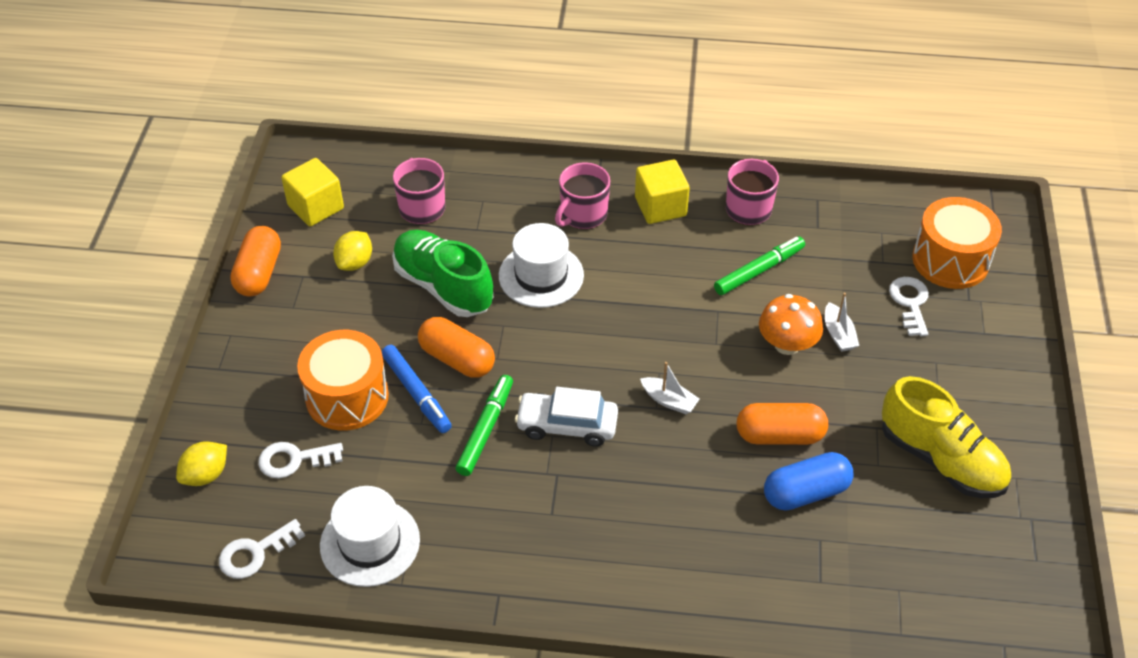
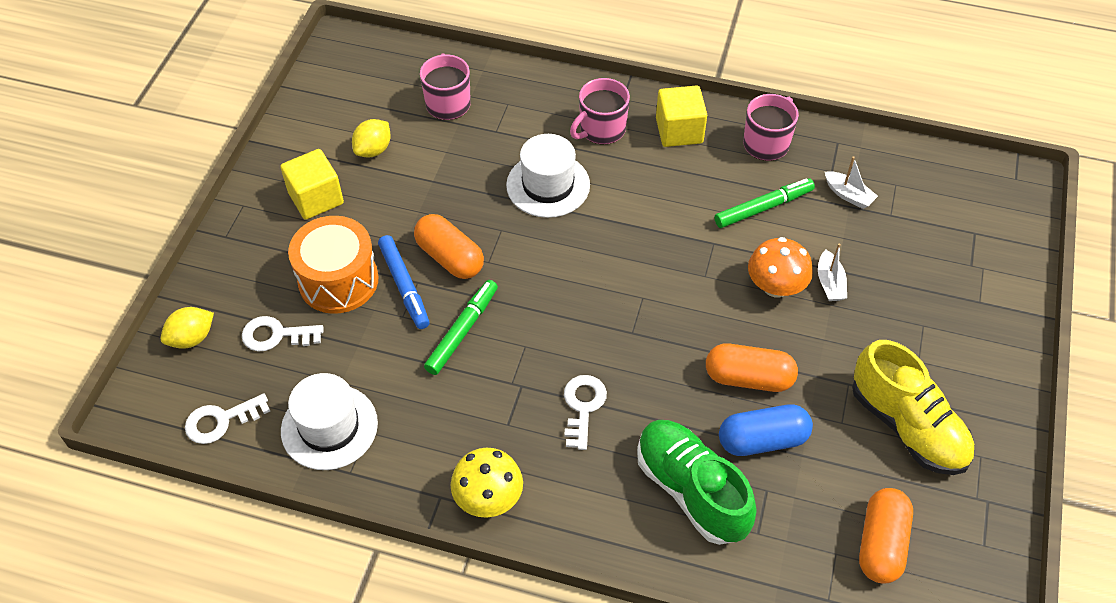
camera: 10 degrees right, 5 degrees up
orange capsule [230,226,281,296] -> orange capsule moved to [859,488,913,583]
yellow cube [281,158,344,226] -> yellow cube moved to [280,149,344,220]
green shoe [392,230,493,317] -> green shoe moved to [637,420,757,545]
white car [515,387,618,447] -> none
white boat [640,362,700,414] -> white boat moved to [825,156,878,209]
white key [889,277,929,336] -> white key moved to [564,375,607,450]
orange drum [912,197,1002,289] -> none
none -> yellow mushroom [451,448,523,518]

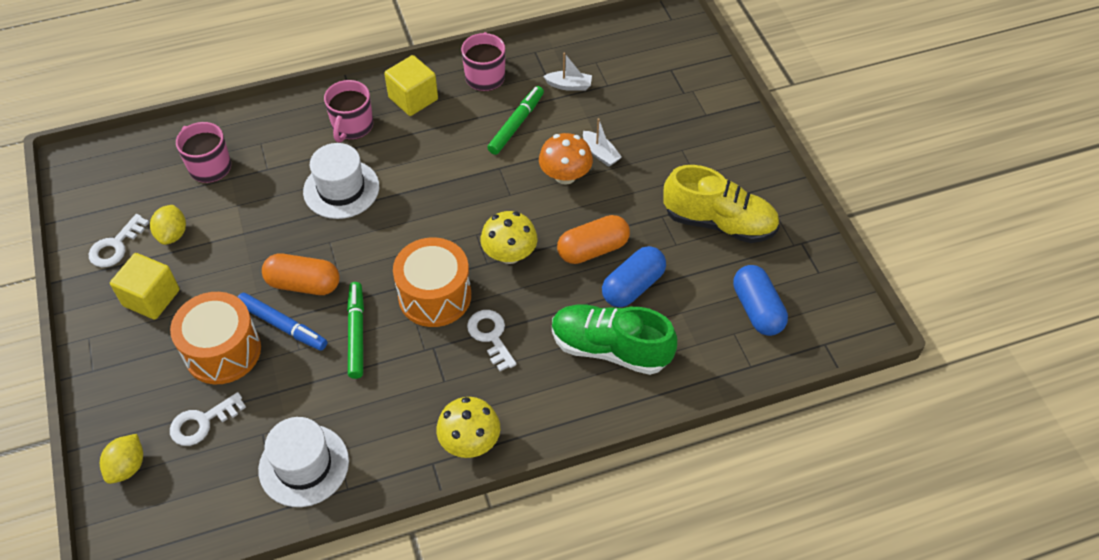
camera: 35 degrees left, 0 degrees up
white key [185,394,270,444] -> white key moved to [89,214,149,267]
orange capsule [859,488,913,583] -> blue capsule [733,265,788,336]
none -> orange drum [393,237,471,327]
none -> yellow mushroom [481,211,537,264]

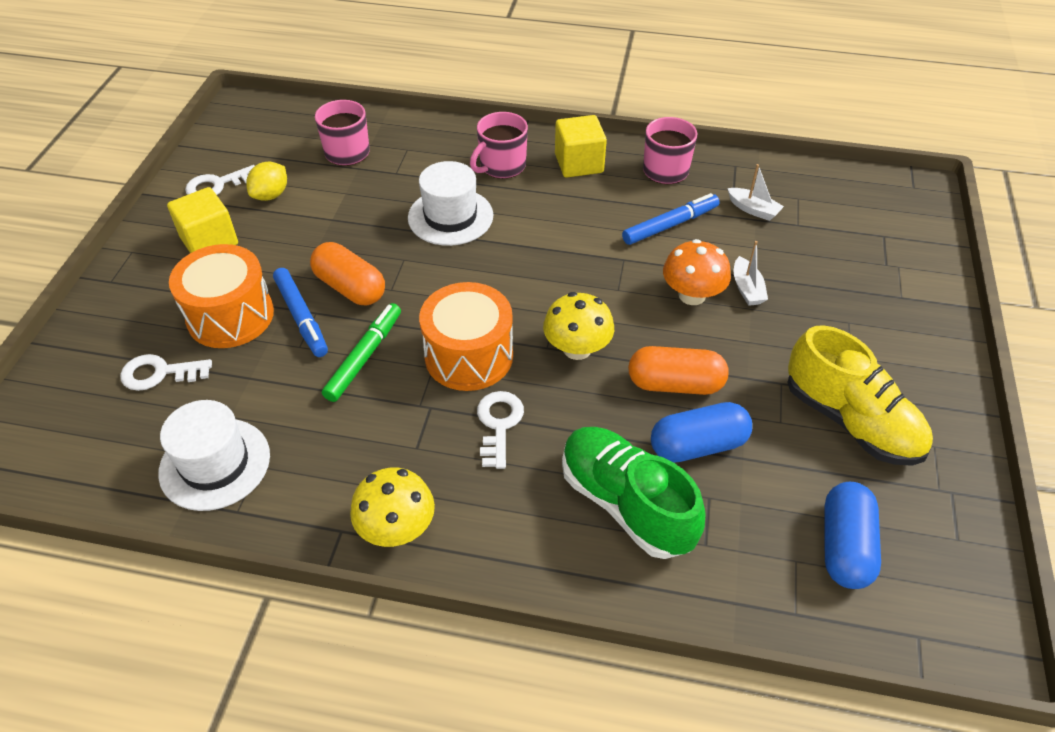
camera: 30 degrees right, 5 degrees down
yellow lemon [100,434,143,484] -> none
green marker [487,86,544,155] -> blue marker [622,193,720,245]

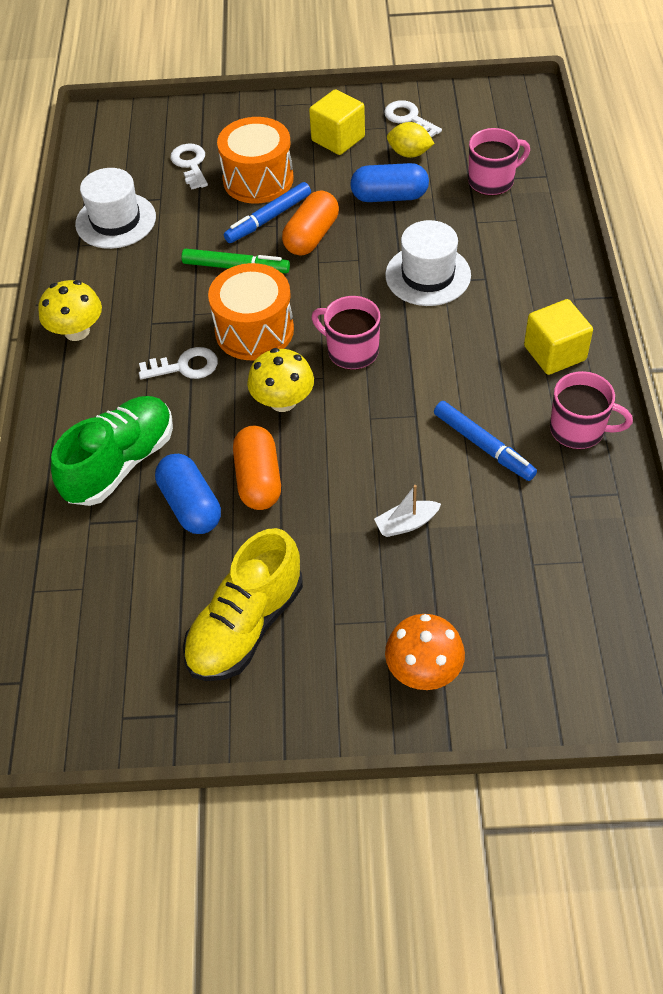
camera: 80 degrees right, 5 degrees up
pink mug [470,112,528,179] -> pink mug moved to [311,296,380,370]
orange mushroom [663,239,731,305] -> orange mushroom moved to [385,614,465,690]
white boat [727,164,784,221] -> none
blue capsule [824,482,881,589] -> blue capsule moved to [350,163,429,202]

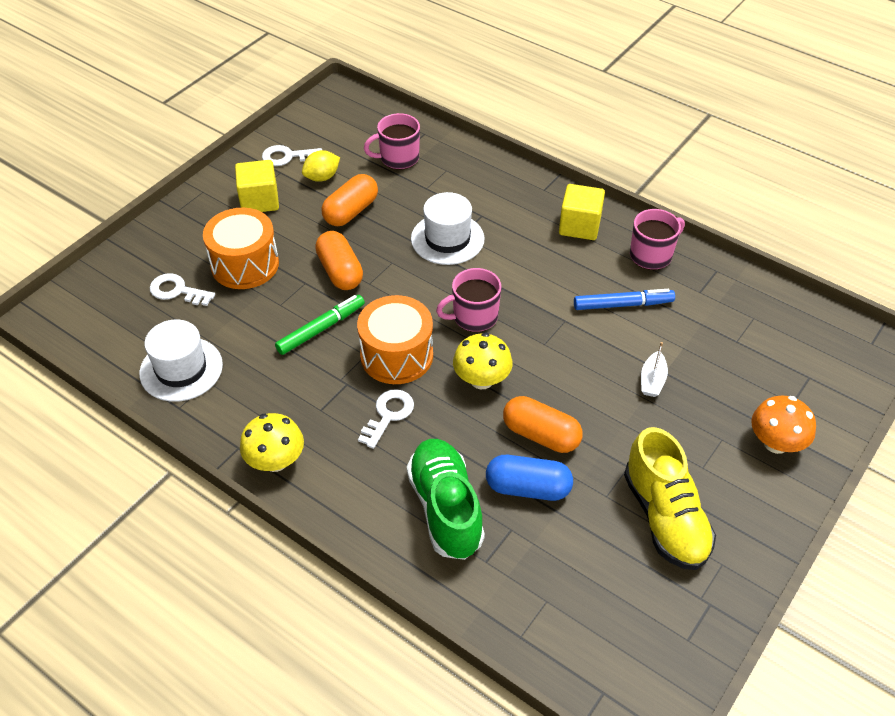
camera: 55 degrees left, 5 degrees down
blue marker [224,182,311,243] -> none
blue capsule [350,163,429,202] -> orange capsule [322,174,378,226]
pink mug [468,128,530,196] -> pink mug turned 120 degrees counterclockwise [364,113,420,170]

